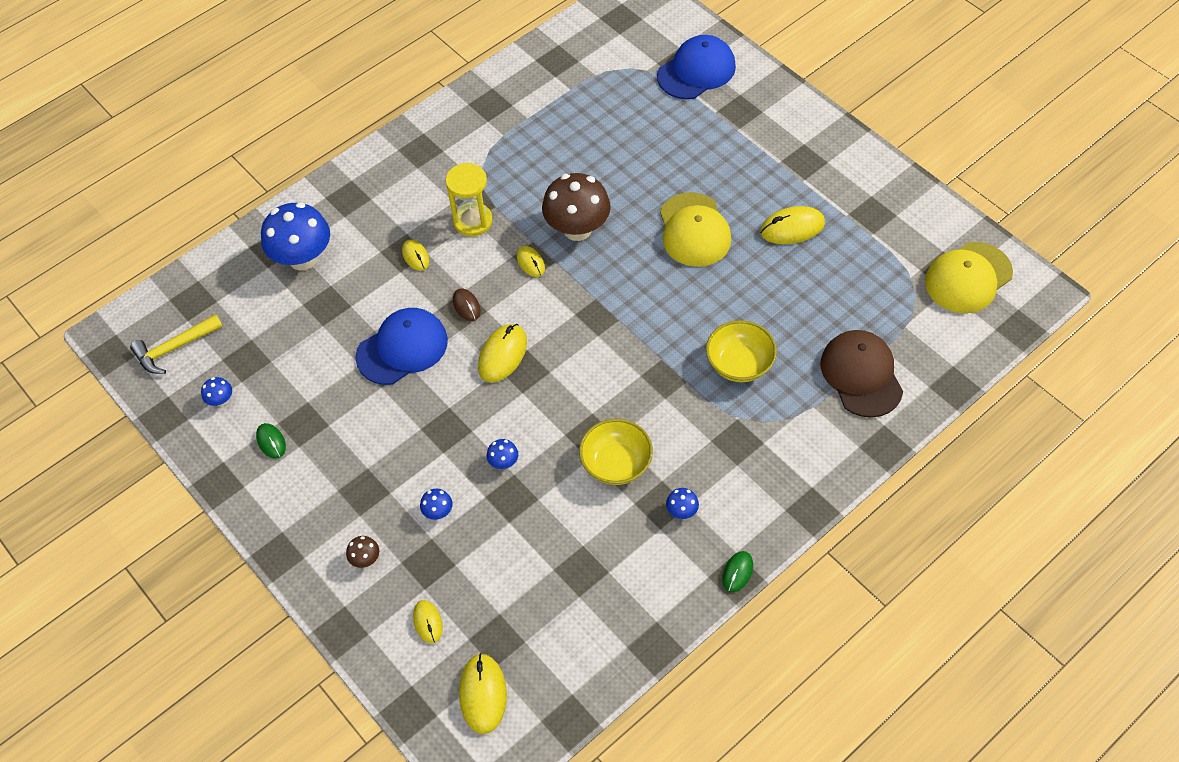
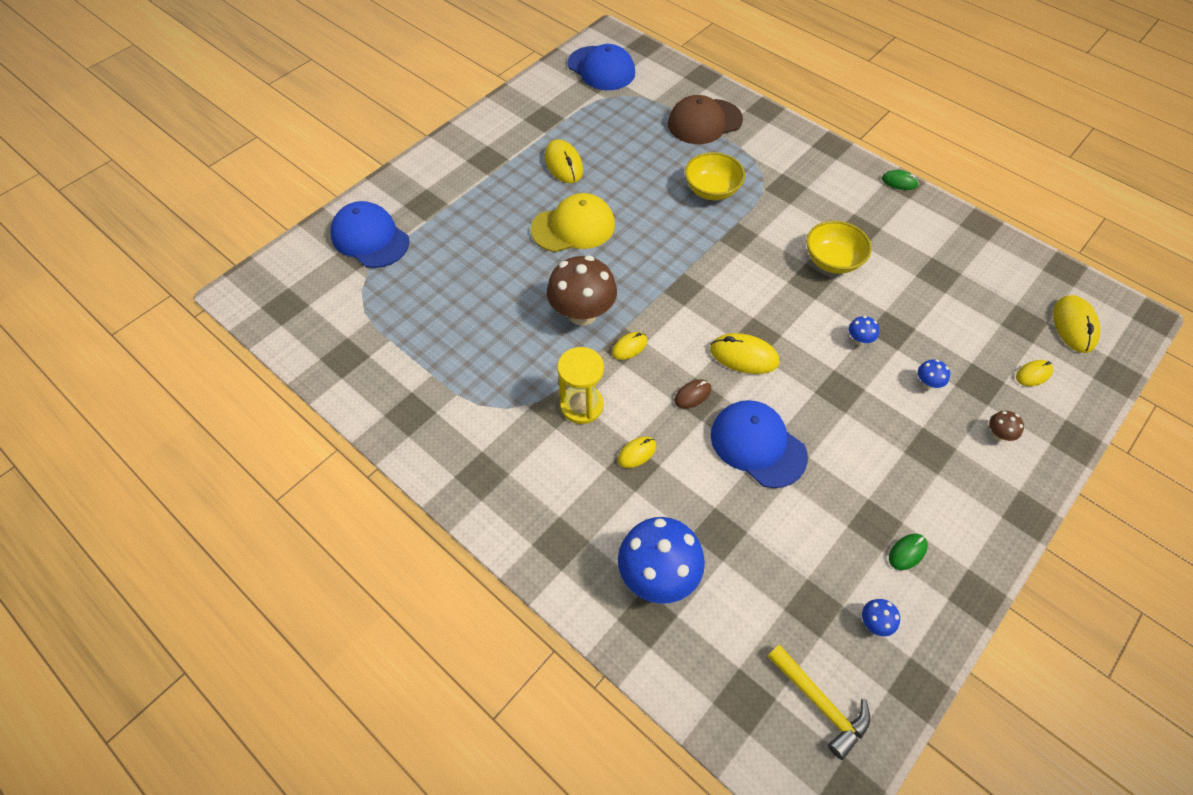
camera: 100 degrees left, 0 degrees up
yellow mouse [459,653,507,734] -> yellow mouse turned 75 degrees counterclockwise [1053,295,1100,353]
blue mushroom [666,488,699,519] -> none
yellow cap [925,242,1013,313] -> blue cap [568,44,635,90]

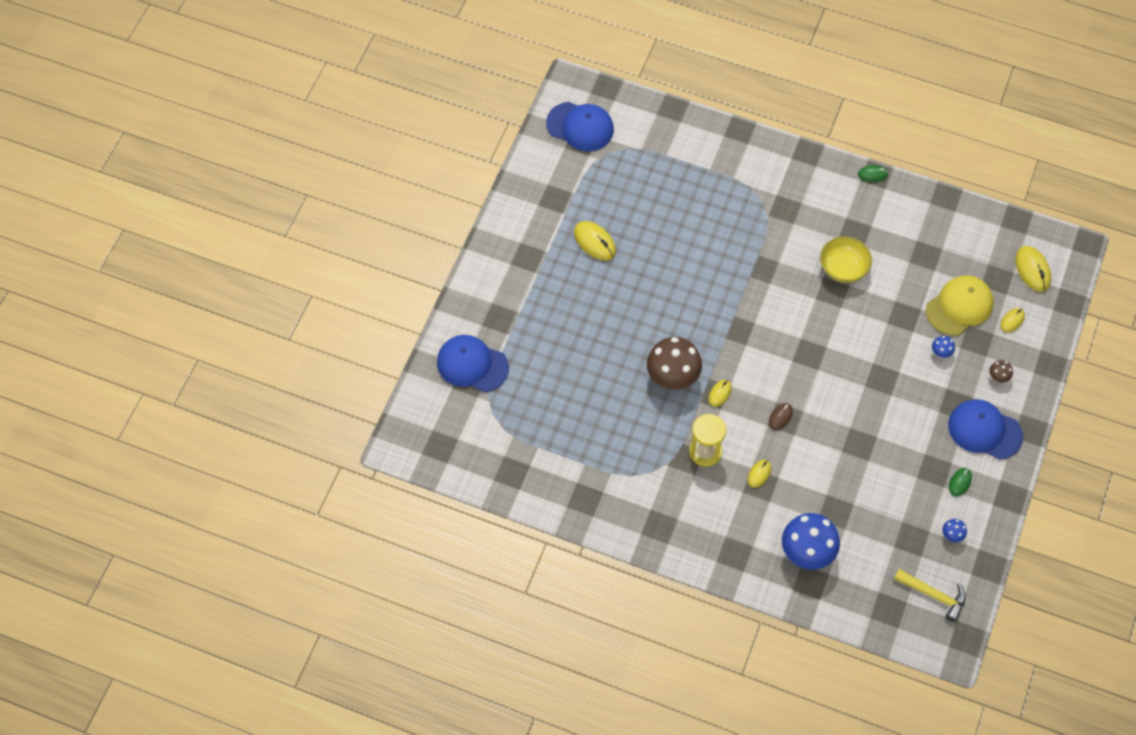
camera: 20 degrees left, 5 degrees up
yellow cap [531,193,615,252] -> yellow cap moved to [926,275,994,336]
brown cap [668,95,743,144] -> none
yellow bowl [685,152,745,200] -> none
yellow mouse [710,333,779,374] -> none
blue cap [711,400,808,488] -> blue cap moved to [948,399,1023,459]
blue mushroom [848,316,879,345] -> none

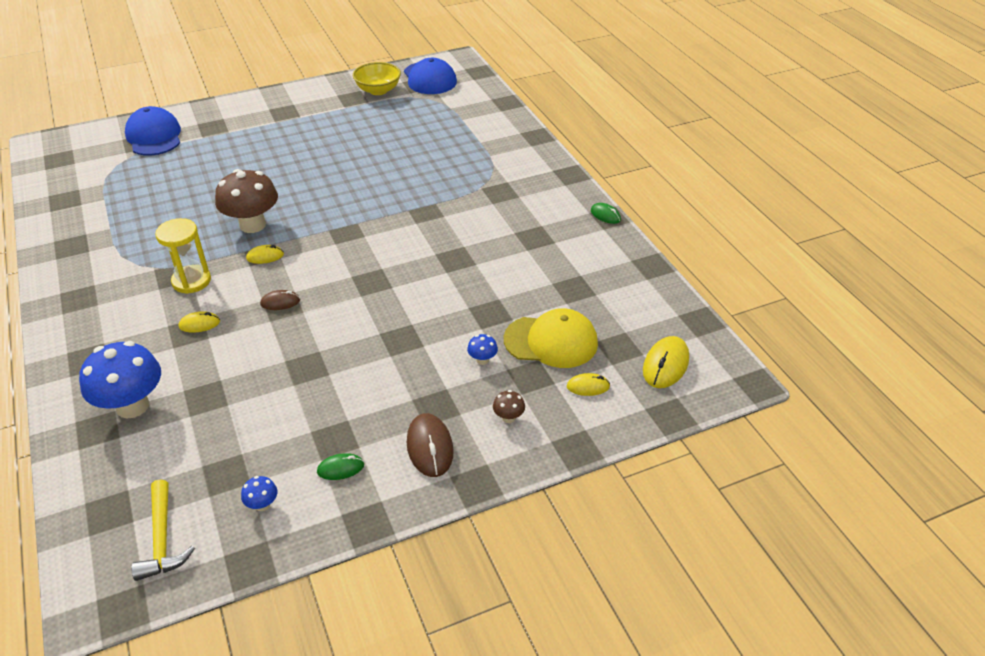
camera: 45 degrees right, 20 degrees down
yellow mouse [574,221,616,261] -> none
yellow bowl [820,236,872,283] -> yellow bowl moved to [353,62,401,95]
blue cap [948,399,1023,459] -> brown mouse [407,413,454,477]

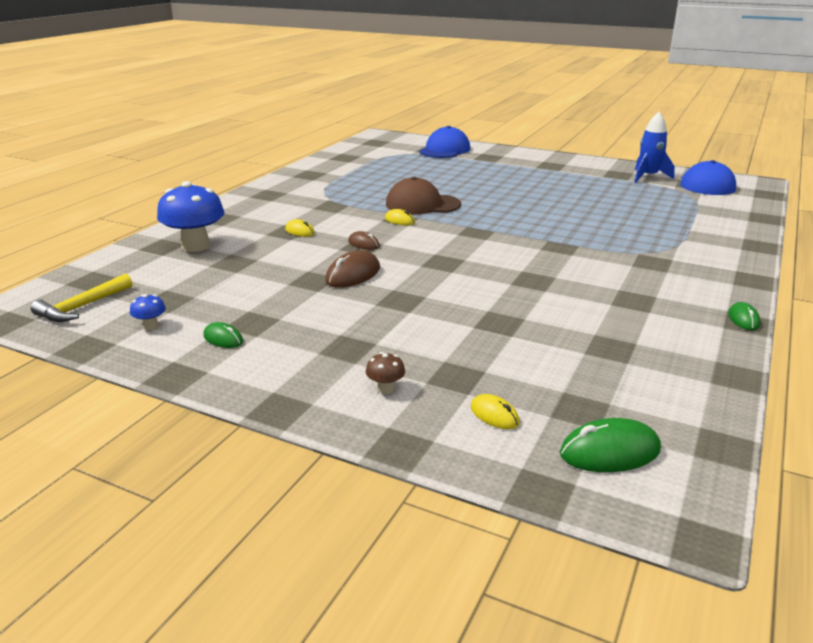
camera: 50 degrees right, 15 degrees down
yellow hourglass [155,218,211,294] -> none
brown mushroom [215,169,278,233] -> brown cap [386,177,461,214]
yellow bowl [353,62,401,95] -> blue rocket [634,112,675,182]
brown mouse [407,413,454,477] -> brown mouse moved to [325,250,380,288]
blue mushroom [467,334,498,365] -> none
yellow cap [504,308,598,368] -> none
yellow mouse [643,336,689,388] -> green mouse [560,418,661,472]

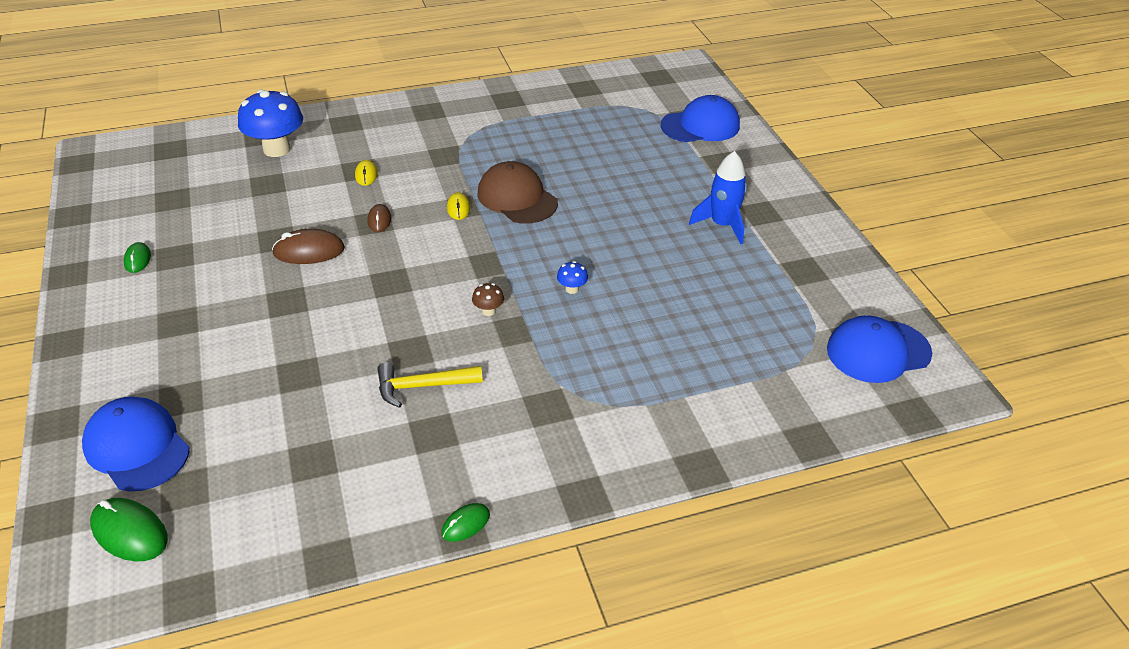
camera: 45 degrees right, 15 degrees up
yellow hammer [31,274,133,322] -> yellow hammer moved to [378,362,483,408]
blue mushroom [130,294,166,330] -> blue mushroom moved to [557,261,588,294]
brown mushroom [366,352,405,394] -> brown mushroom moved to [472,283,504,316]
yellow mouse [471,394,520,429] -> blue cap [82,397,190,492]
blue rocket [634,112,675,182] -> blue rocket moved to [689,151,747,244]

